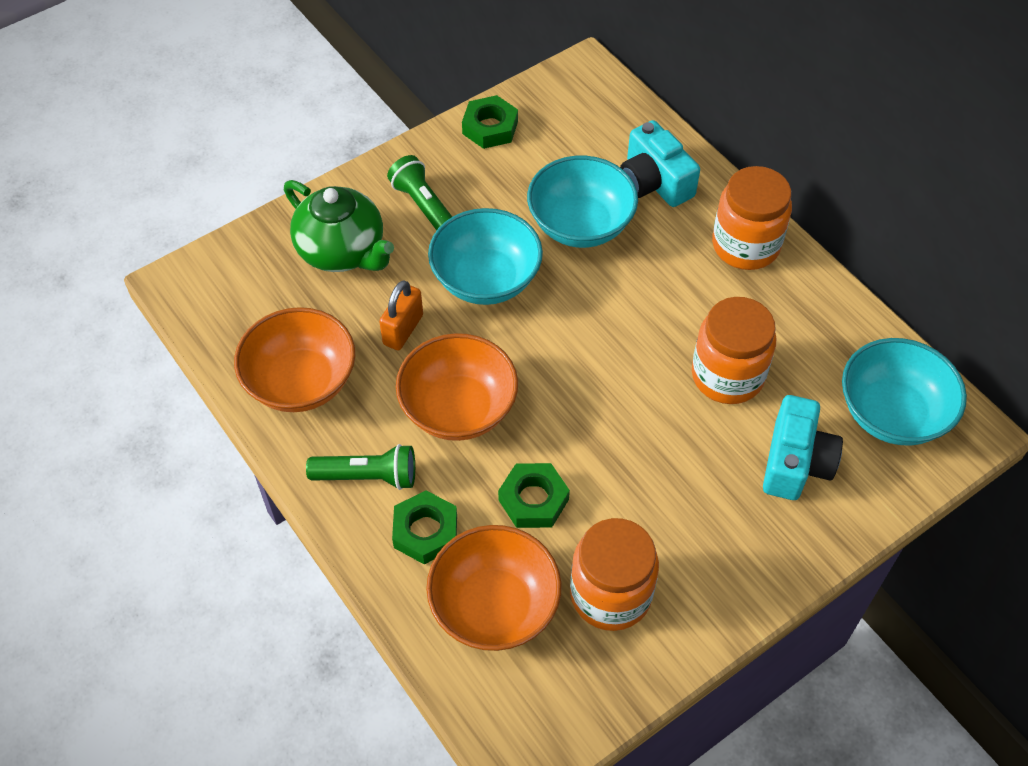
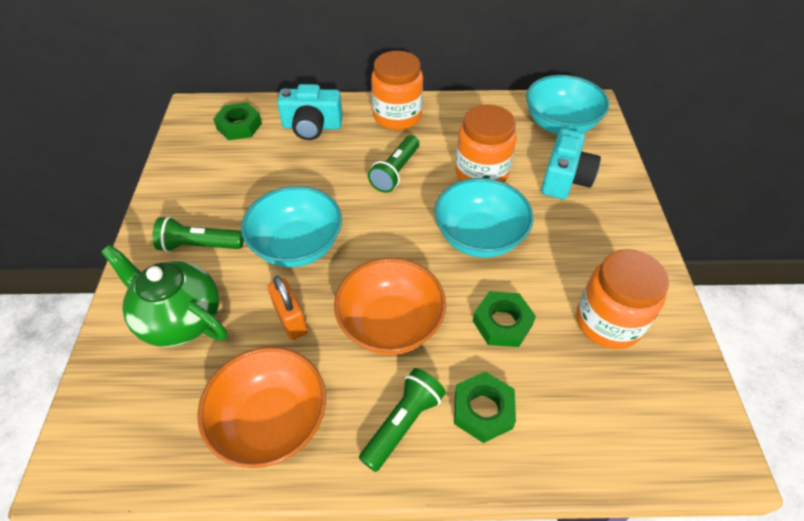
camera: 55 degrees left, 5 degrees down
green teapot [284,180,394,272] -> green teapot turned 135 degrees counterclockwise [101,245,227,347]
orange bowl [426,525,562,651] -> none
green nut [462,95,518,149] -> green nut moved to [213,103,262,140]
turquoise bowl [527,156,638,248] -> turquoise bowl moved to [434,178,534,258]
turquoise camera [763,395,843,500] -> turquoise camera turned 60 degrees clockwise [541,129,601,199]
none -> green flashlight [368,135,419,193]

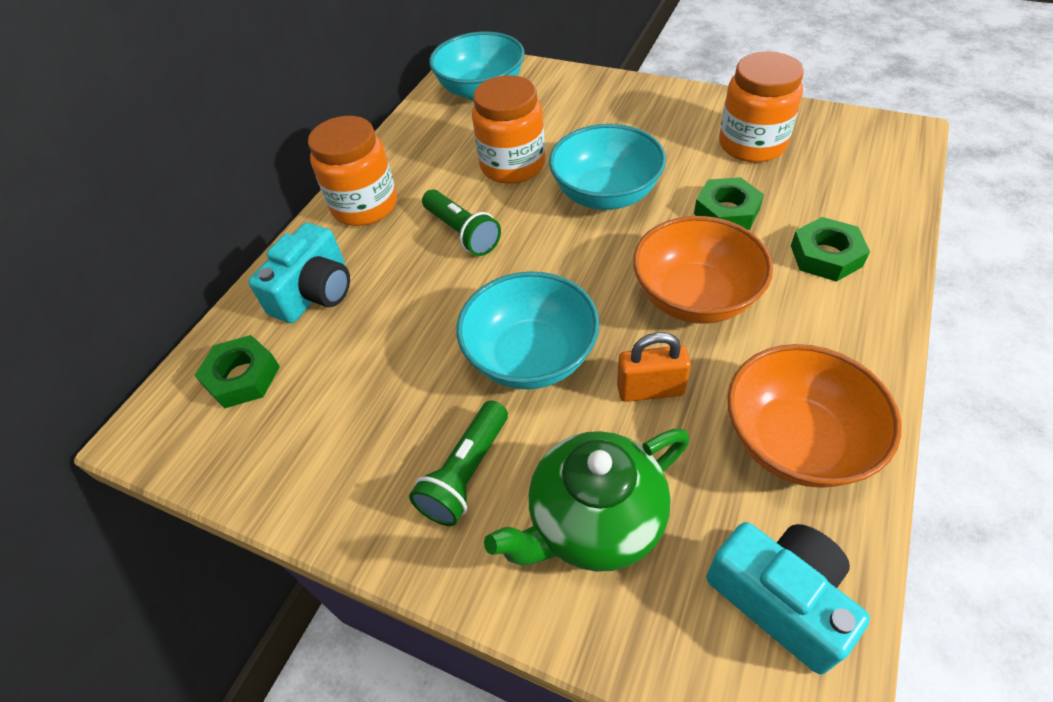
camera: 60 degrees left, 0 degrees up
green flashlight [359,368,446,472] -> none
turquoise camera [541,129,601,199] -> turquoise camera moved to [706,522,870,674]

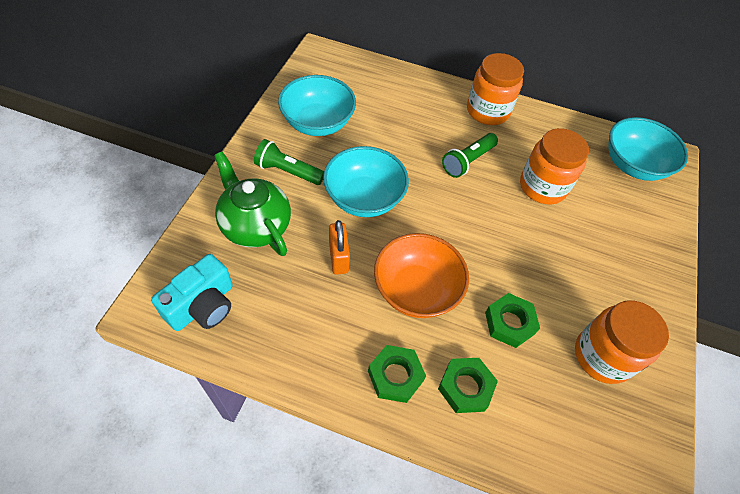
camera: 75 degrees right, 5 degrees up
green nut [194,335,280,409] -> green nut moved to [368,345,426,403]
turquoise camera [248,223,350,323] -> none
turquoise bowl [549,124,666,210] -> turquoise bowl moved to [278,75,356,136]
orange bowl [727,344,901,488] -> none

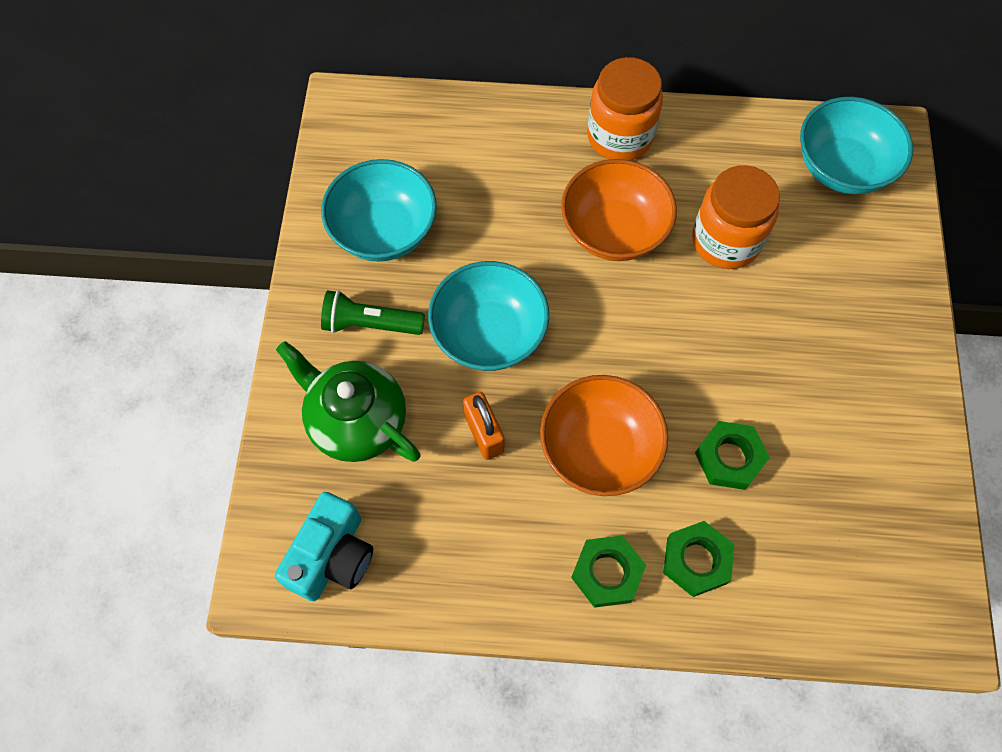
camera: 10 degrees left, 10 degrees up
green flashlight [442,133,498,178] -> orange bowl [561,159,677,261]
orange jar [575,301,669,384] -> none

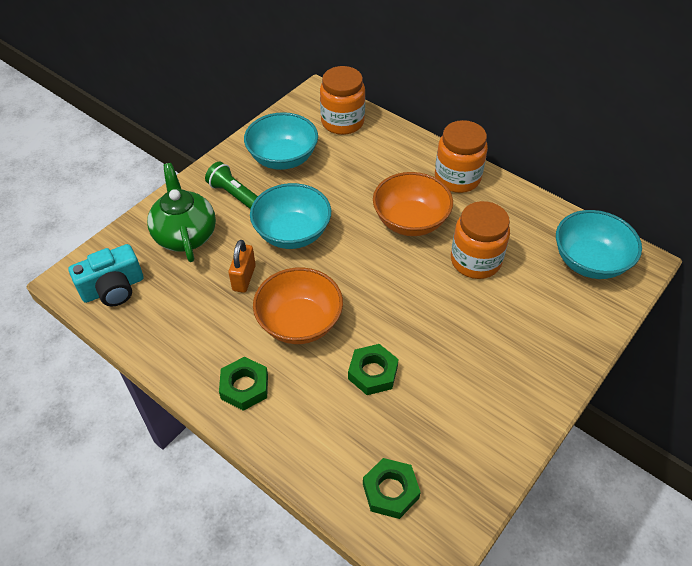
camera: 35 degrees right, 15 degrees down
green nut [663,521,734,597] -> green nut moved to [363,458,421,519]
none -> orange jar [320,66,365,135]

